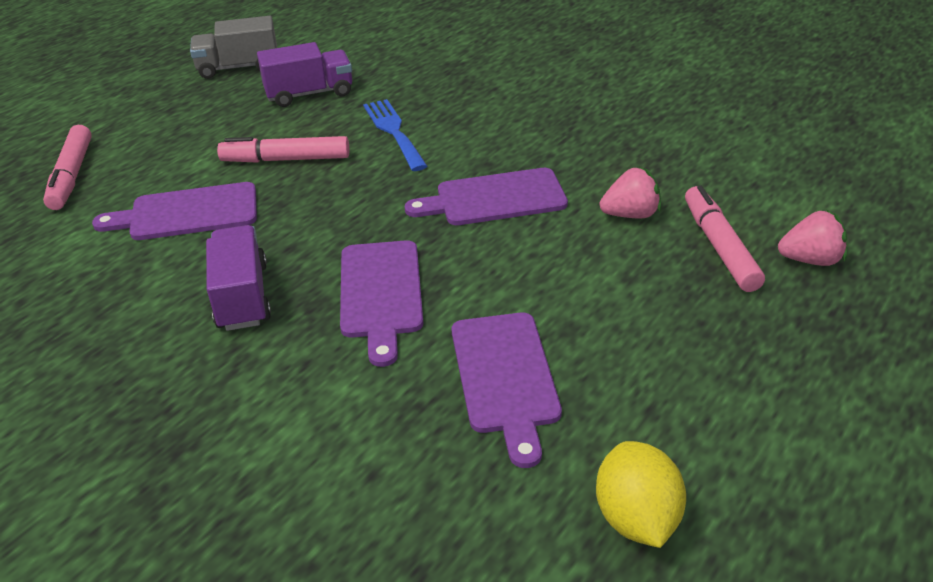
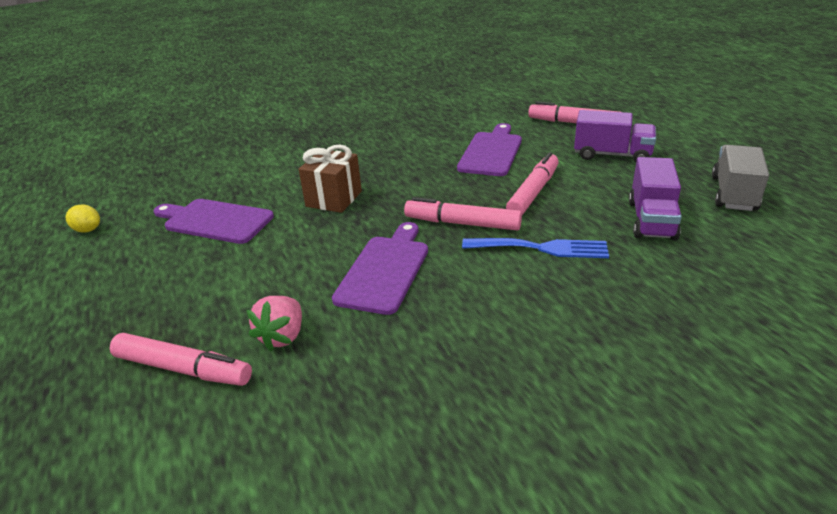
camera: 120 degrees right, 5 degrees down
purple truck [206,225,271,331] -> purple truck moved to [574,110,656,162]
purple cutting board [340,240,423,367] -> brown gift [299,145,362,213]
yellow lemon [596,441,686,548] -> yellow lemon [66,204,100,233], size x0.60
pink strawberry [778,209,848,266] -> none
none -> pink marker [404,197,522,230]

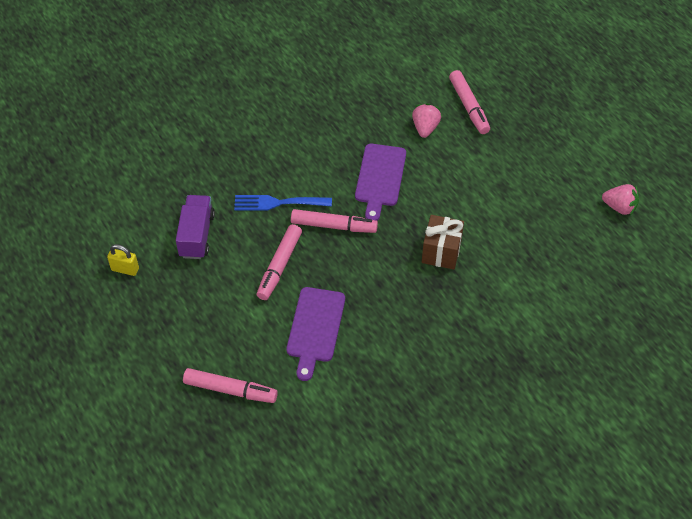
camera: 170 degrees right, 20 degrees up
yellow lemon [66,204,100,233] -> pink strawberry [602,184,639,215]
pink marker [110,333,252,386] -> pink marker turned 120 degrees counterclockwise [449,70,490,134]
purple cutting board [154,199,274,244] -> none
purple truck [574,110,656,162] -> none
grey truck [712,145,769,211] -> yellow padlock [107,244,139,276]

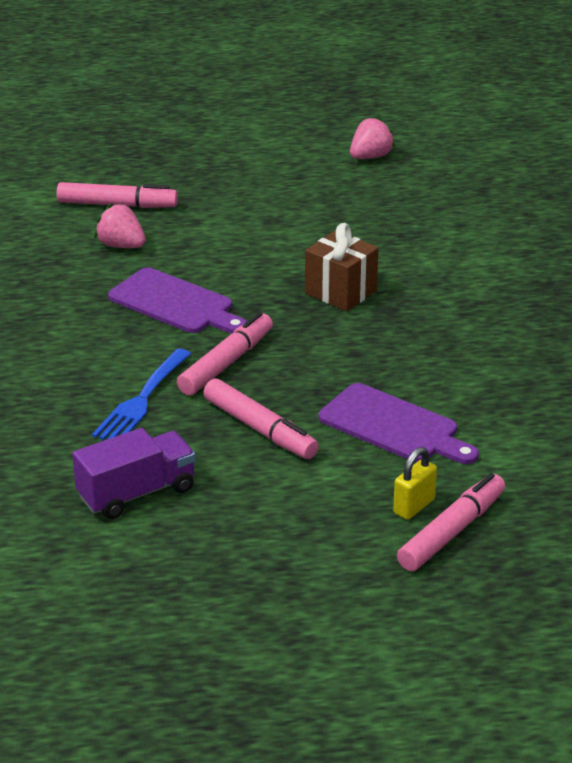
camera: 65 degrees left, 20 degrees down
yellow padlock [107,244,139,276] -> yellow padlock moved to [393,447,437,520]
purple truck [176,195,215,259] -> purple truck turned 120 degrees clockwise [72,428,196,519]

